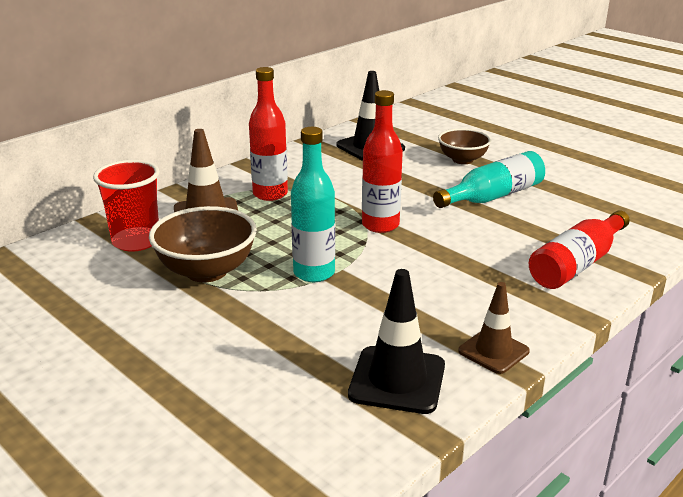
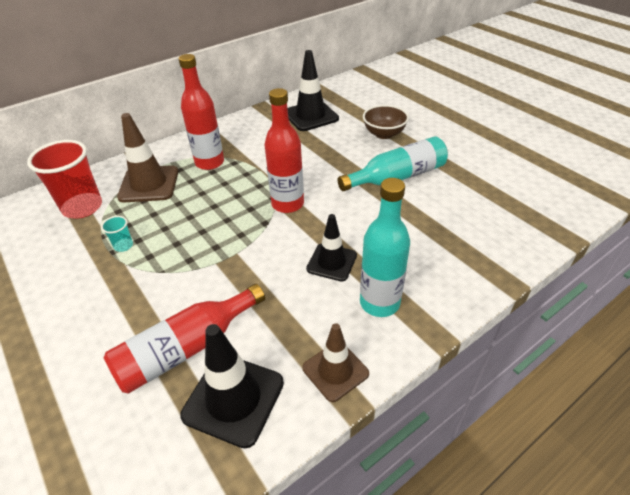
camera: 10 degrees right, 15 degrees up
brown bowl [149,206,257,282] -> turquoise cup [101,216,133,252]
turquoise bottle [291,127,335,282] -> turquoise bottle moved to [360,178,410,317]
red bottle [529,210,630,289] -> red bottle moved to [104,284,265,394]
none -> black traffic cone [306,214,357,281]

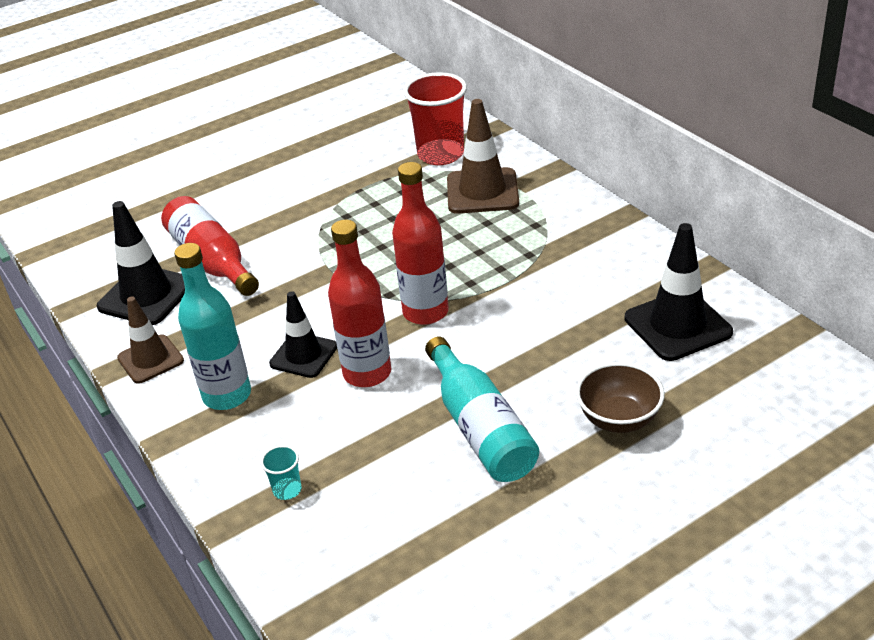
camera: 95 degrees right, 5 degrees down
turquoise cup [101,216,133,252] -> turquoise cup moved to [261,445,302,500]
red bottle [179,54,224,170] -> red bottle moved to [328,220,391,387]

